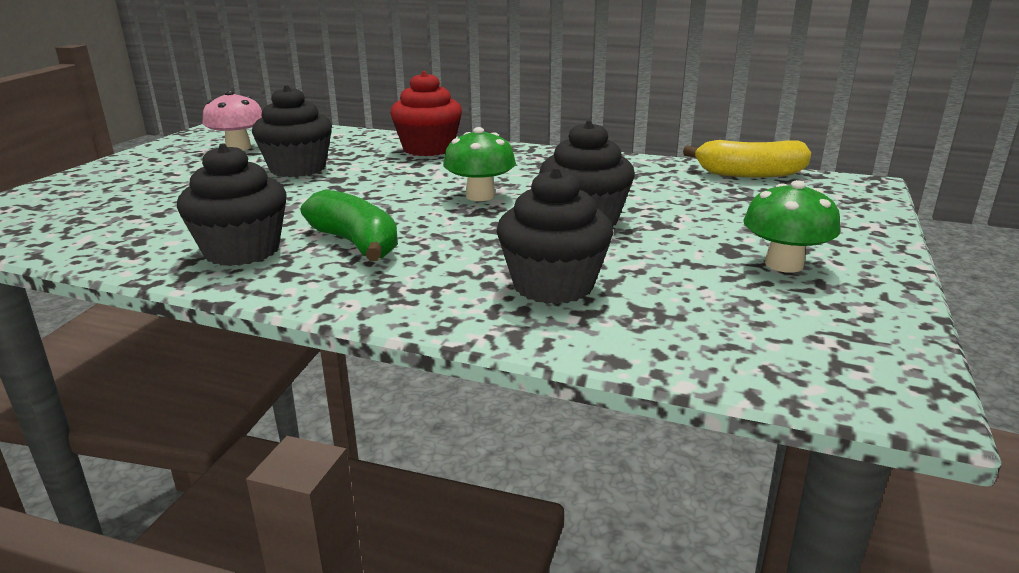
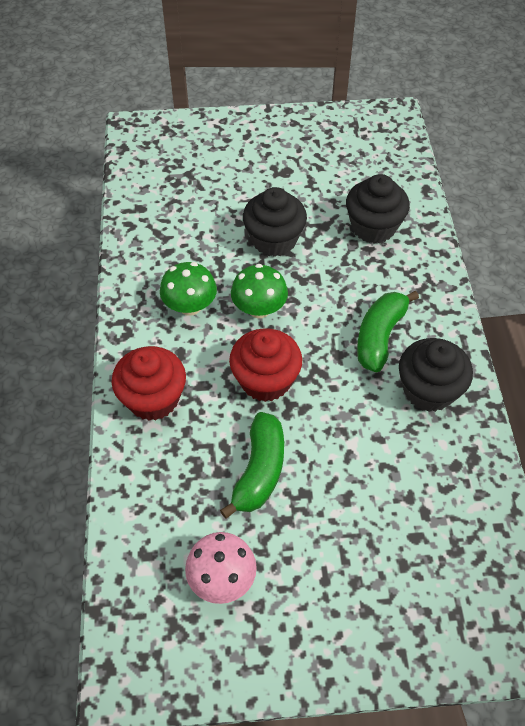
camera: 115 degrees left, 30 degrees up
black cupcake [252,85,332,177] -> green banana [220,412,284,519]
yellow banana [683,140,811,178] -> none
green mushroom [743,180,840,273] -> green mushroom moved to [160,262,217,316]
none -> red cupcake [229,328,302,402]

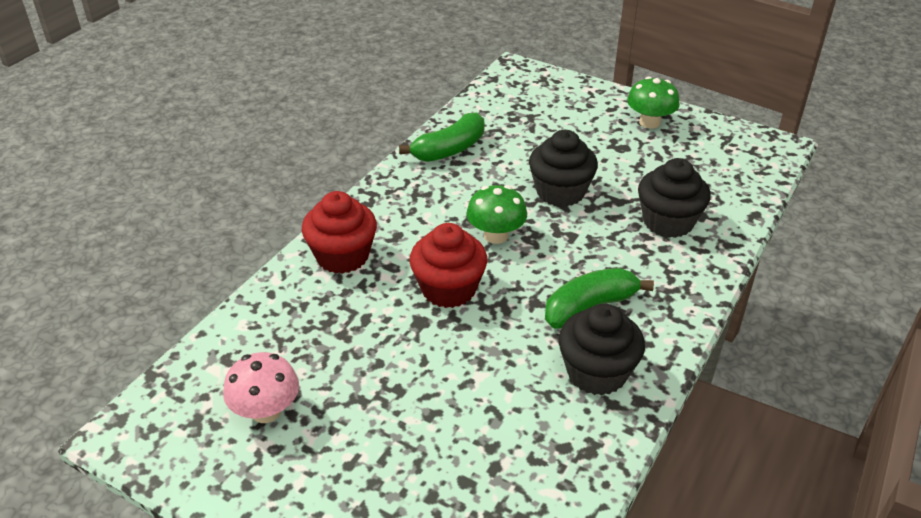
camera: 35 degrees right, 15 degrees down
green mushroom [160,262,217,316] -> green mushroom moved to [627,76,680,129]
green banana [220,412,284,519] -> green banana moved to [399,113,485,162]

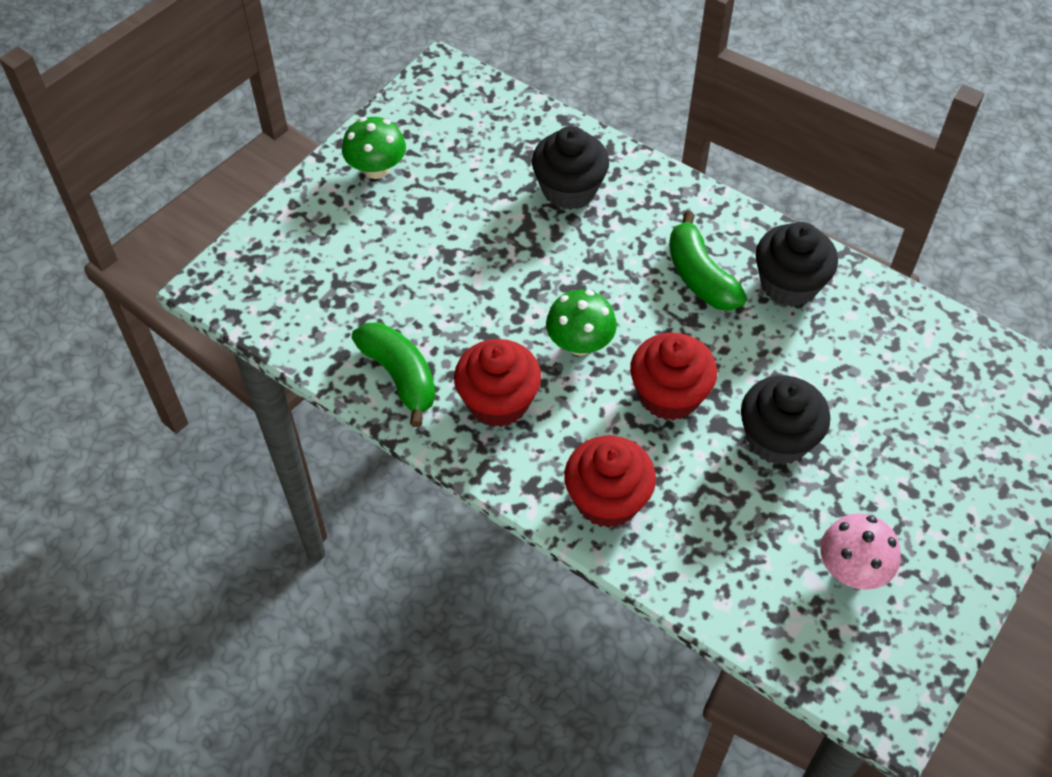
camera: 85 degrees left, 15 degrees up
black cupcake [529,130,598,207] -> black cupcake moved to [741,375,830,465]
none -> red cupcake [454,339,541,427]

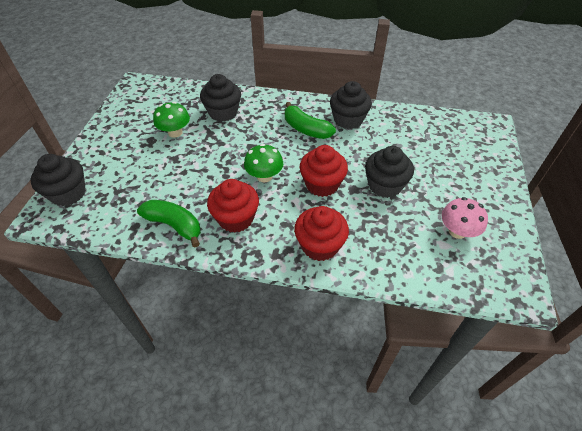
camera: 25 degrees left, 5 degrees down
green mushroom [342,117,406,179] -> green mushroom moved to [153,102,190,138]
none -> black cupcake [31,154,86,206]

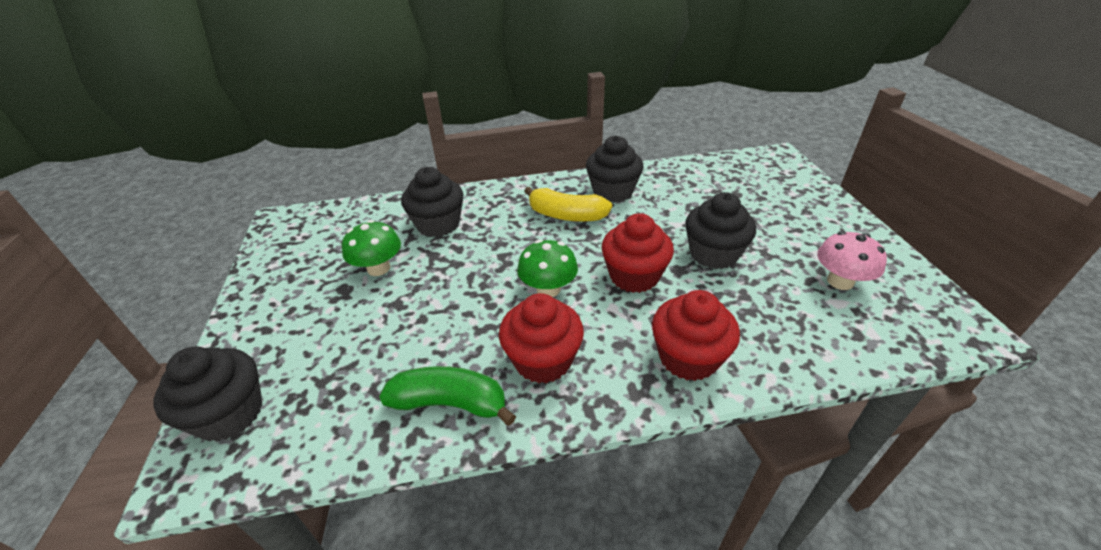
camera: 20 degrees left, 10 degrees down
green banana [285,102,336,139] -> yellow banana [524,187,612,222]

